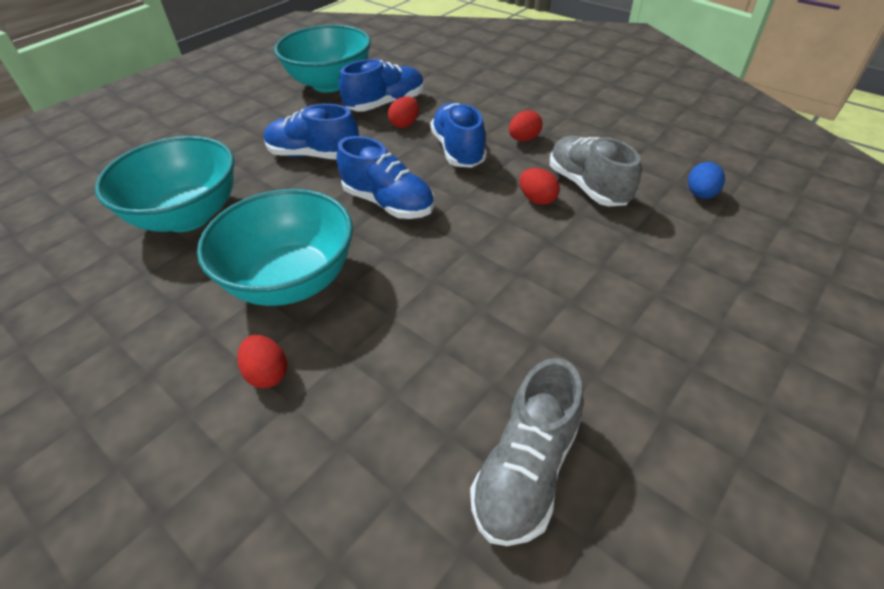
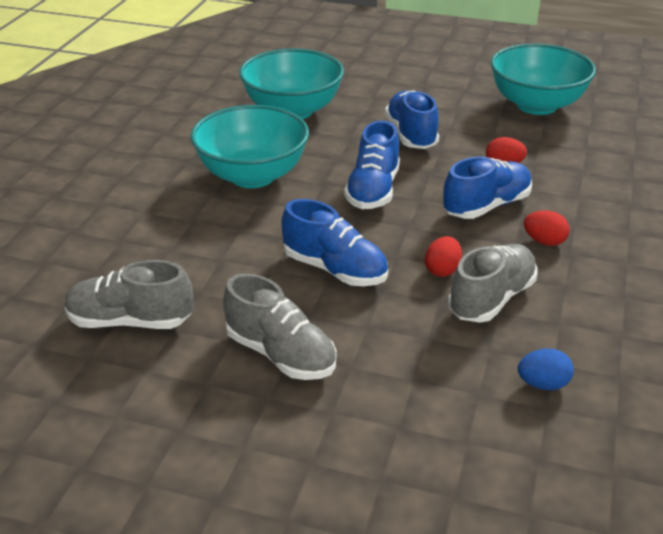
camera: 65 degrees right, 10 degrees down
red egg [237,335,287,388] -> none
blue shoe [339,59,424,111] -> blue shoe moved to [282,199,388,286]
none -> grey shoe [223,273,336,380]

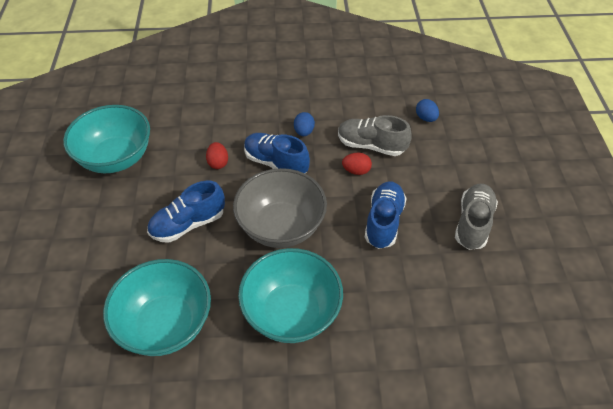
camera: 110 degrees left, 15 degrees up
grey shoe [65,260,194,329] -> none
blue shoe [344,120,400,209] -> grey bowl [233,168,327,248]
red egg [524,210,570,246] -> blue egg [294,112,315,136]

